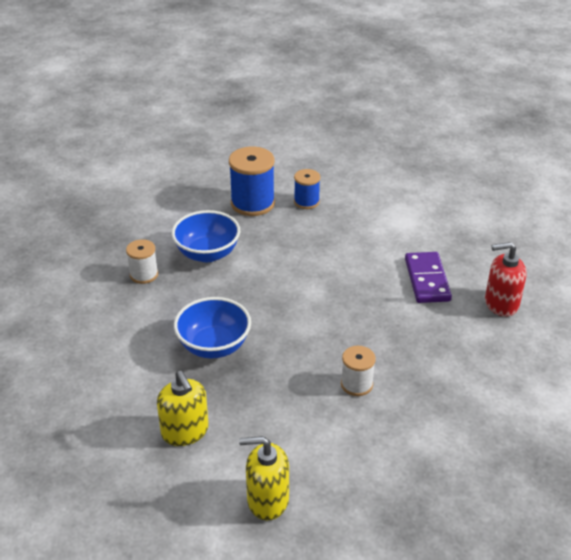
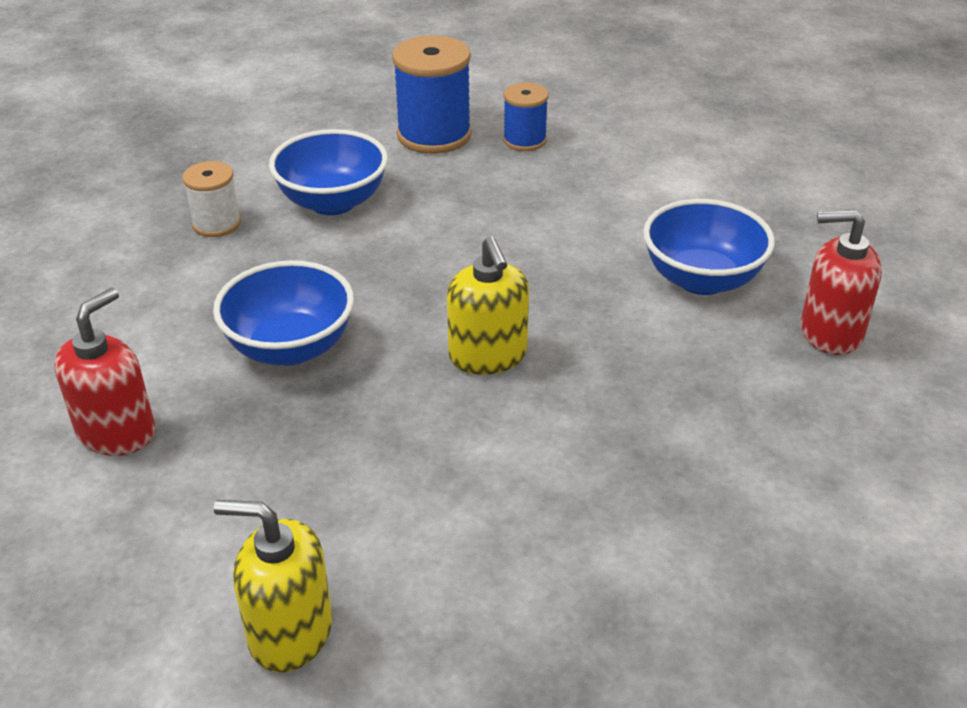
camera: 10 degrees right, 0 degrees up
yellow soap dispenser [157,371,209,446] -> yellow soap dispenser moved to [447,236,529,375]
white spool [341,346,376,396] -> none
purple domino [405,252,452,303] -> blue bowl [643,199,775,295]
none -> red soap dispenser [54,288,155,456]

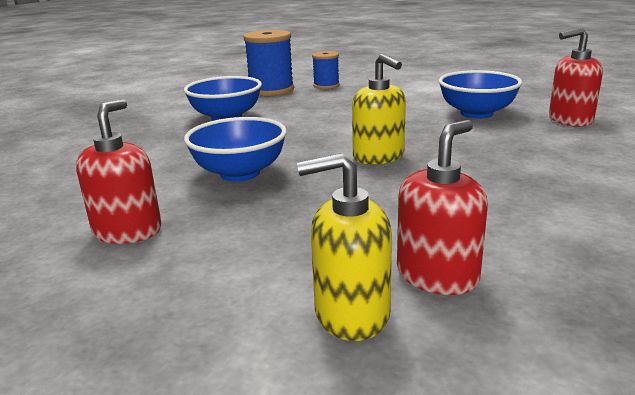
camera: 15 degrees left, 15 degrees down
white spool [182,161,241,237] -> none
none -> red soap dispenser [397,120,488,295]

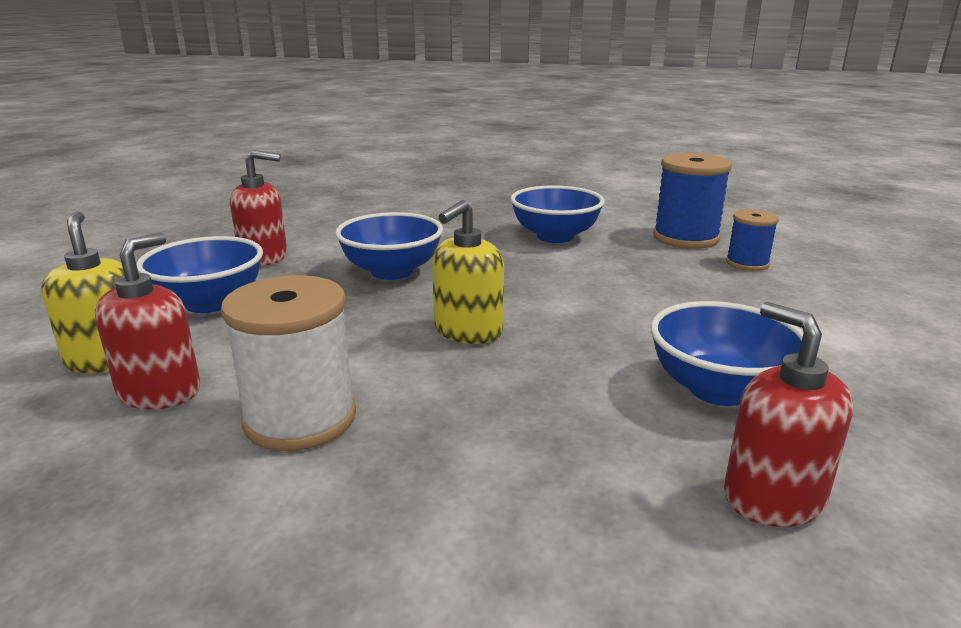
camera: 70 degrees right, 0 degrees up
red soap dispenser [397,120,488,295] -> red soap dispenser turned 90 degrees counterclockwise [95,233,200,410]
none -> blue bowl [136,236,263,313]
none -> white spool [221,275,356,451]

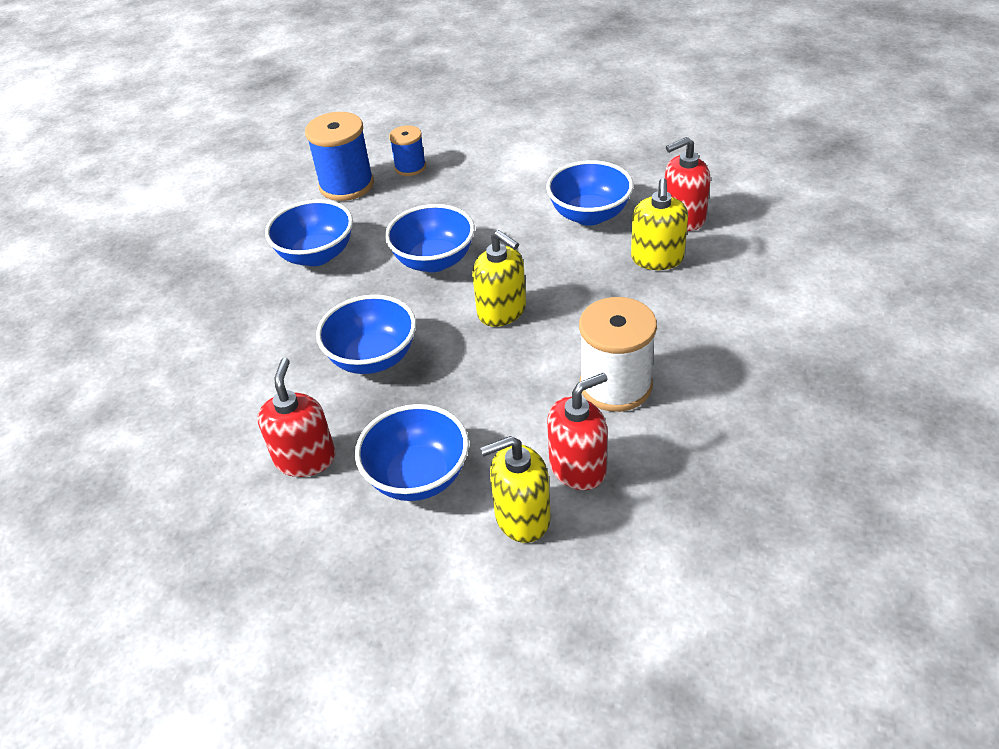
camera: 80 degrees left, 20 degrees up
red soap dispenser [95,233,200,410] -> red soap dispenser turned 120 degrees clockwise [547,373,608,490]
none -> blue bowl [385,204,475,272]
none -> yellow soap dispenser [631,178,688,270]

